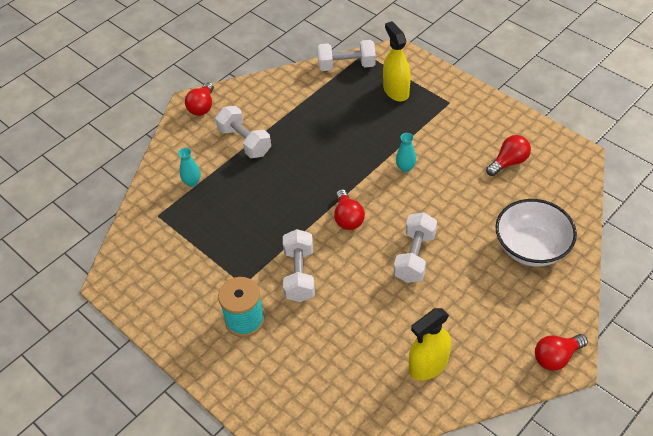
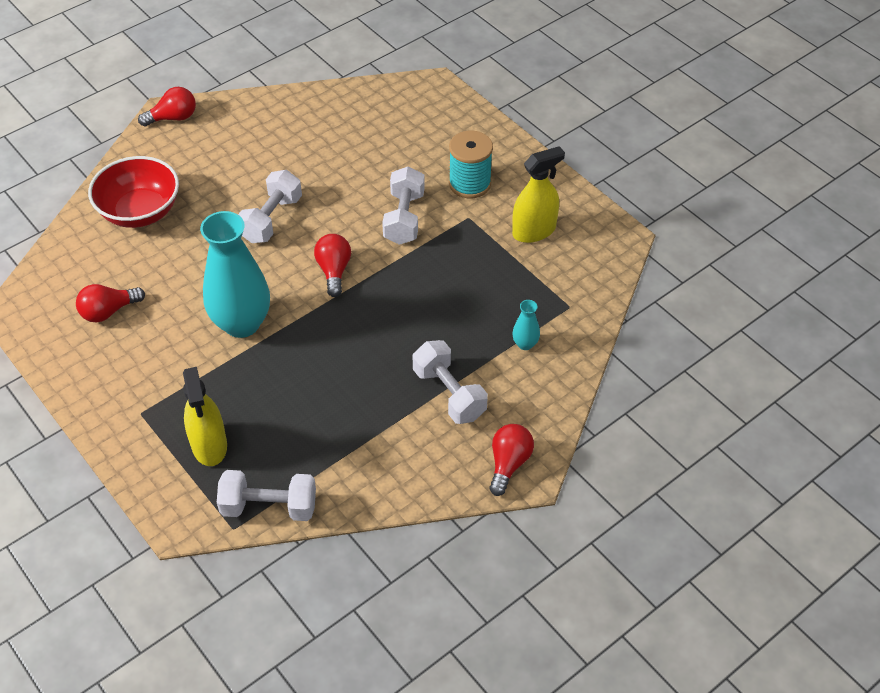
camera: 175 degrees left, 0 degrees up
turquoise vase [396,133,416,172] -> turquoise vase [200,211,270,338], size x2.39
yellow spray bottle [409,308,451,381] -> yellow spray bottle moved to [512,146,565,243]
white bowl [495,199,577,266] -> red bowl [88,156,179,228]

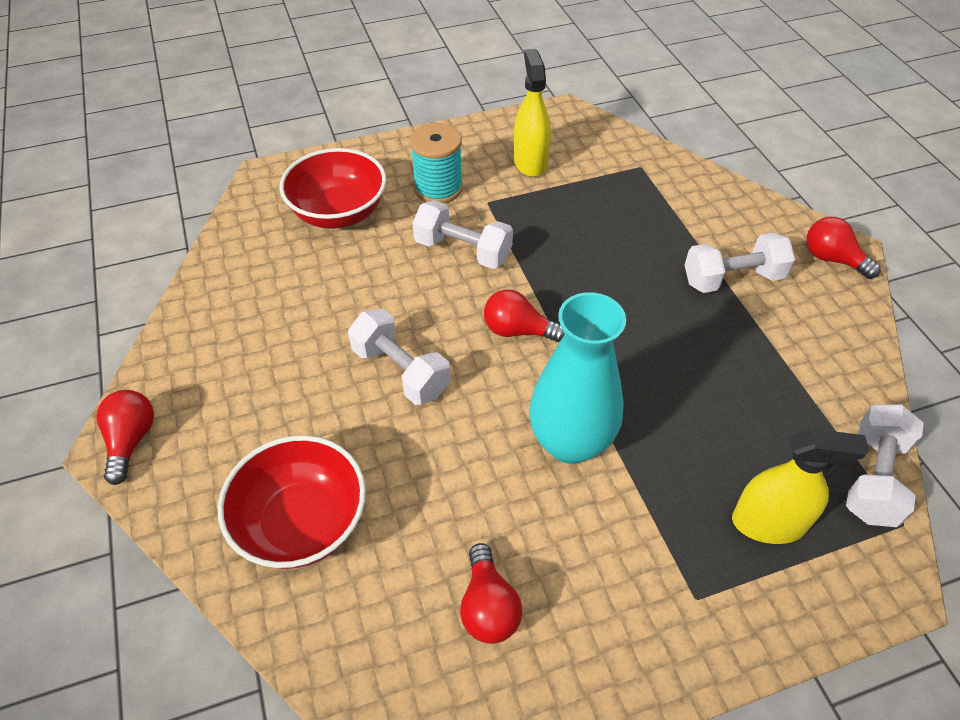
camera: 70 degrees left, 0 degrees up
turquoise vase [512,300,540,350] -> none
none -> red bowl [280,148,386,229]

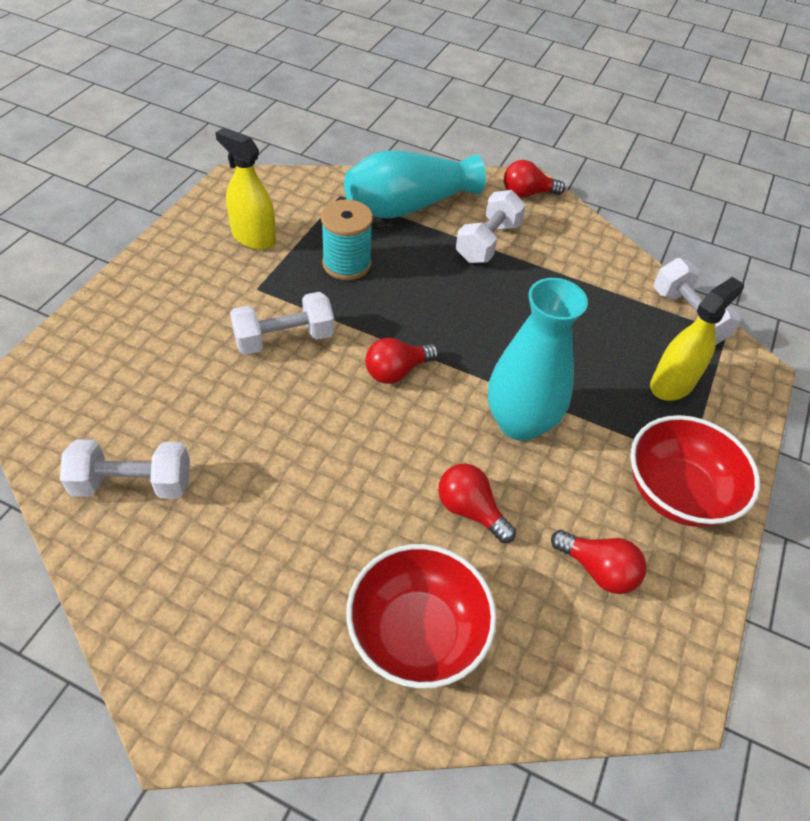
camera: 50 degrees left, 0 degrees up
red light bulb [96,390,154,485] -> red light bulb moved to [438,464,516,543]
red bowl [280,148,386,229] -> red bowl moved to [630,415,760,527]
white dumbbell [348,308,450,405] -> white dumbbell moved to [60,439,190,499]
turquoise spool [410,123,463,203] -> turquoise spool moved to [321,199,373,280]
none -> turquoise vase [344,151,486,218]

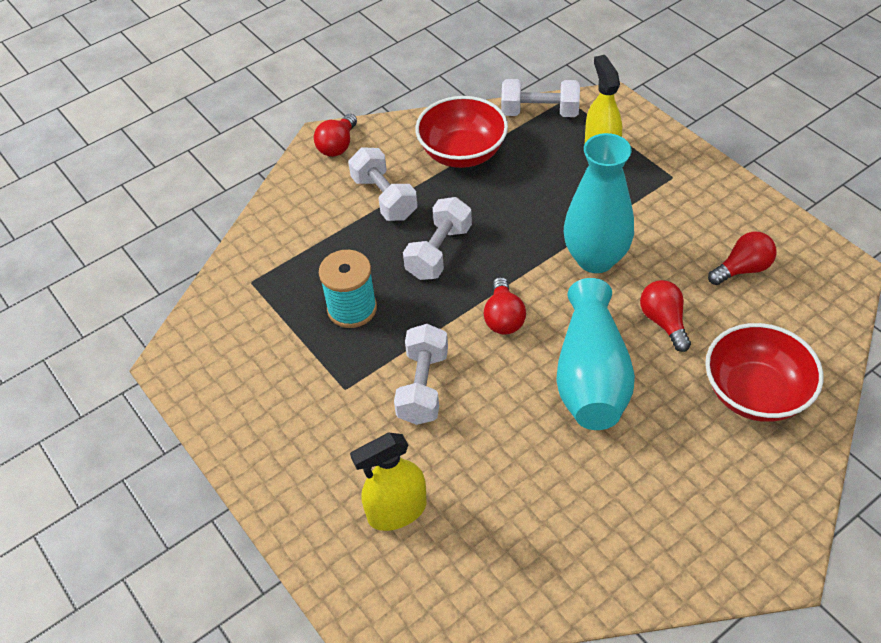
camera: 55 degrees left, 0 degrees up
white dumbbell [60,439,190,499] -> white dumbbell moved to [403,197,472,280]
yellow spray bottle [215,128,276,250] -> yellow spray bottle moved to [350,433,427,531]
turquoise vase [344,151,486,218] -> turquoise vase moved to [556,278,635,430]
red light bulb [438,464,516,543] -> red light bulb turned 90 degrees clockwise [640,280,691,352]
red bowl [630,415,760,527] -> red bowl moved to [415,96,508,168]

